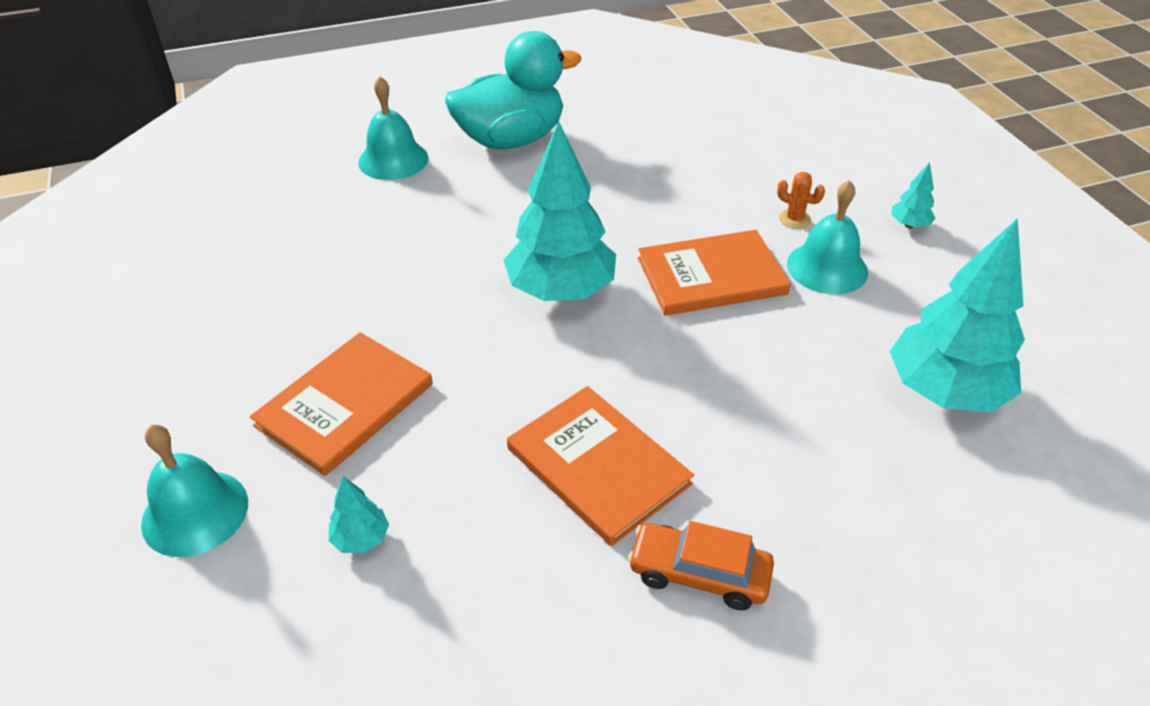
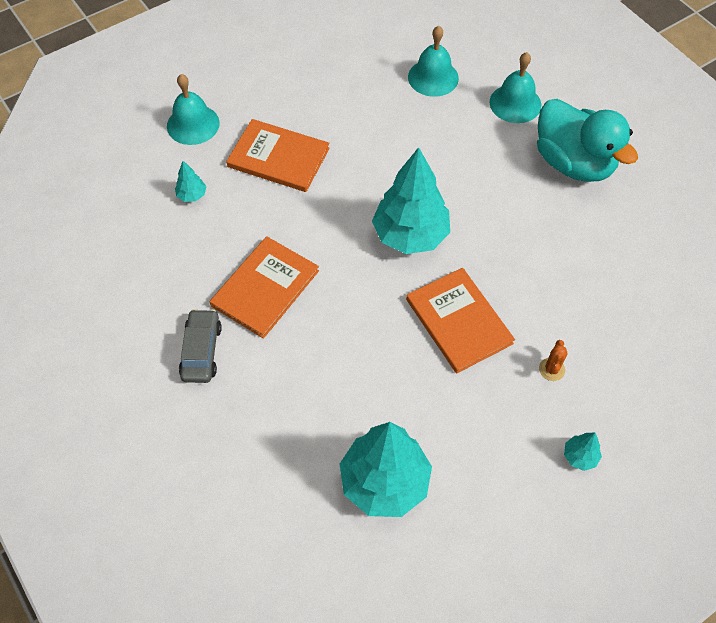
camera: 75 degrees right, 15 degrees up
orange car [628,521,774,610] -> grey car [179,309,222,383]
turquoise bell [787,180,868,294] -> turquoise bell moved to [408,26,459,97]

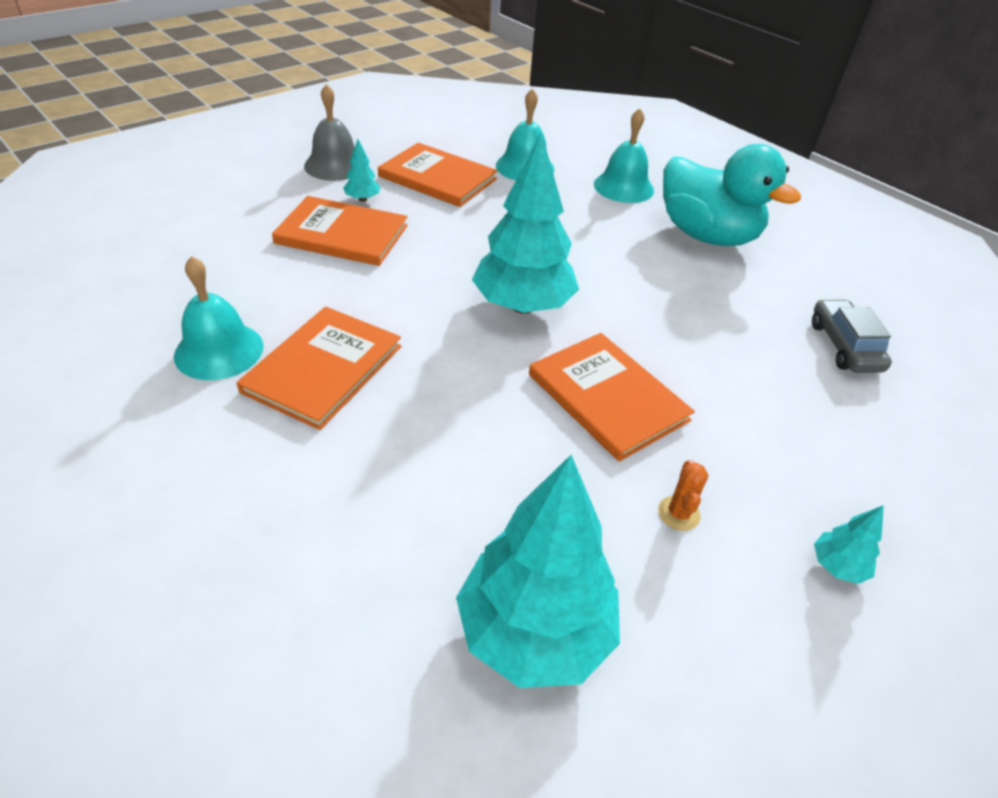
camera: 10 degrees left, 15 degrees down
turquoise bell [167,74,220,145] -> turquoise bell moved to [174,256,264,380]
turquoise tree [175,161,207,202] -> turquoise tree moved to [343,139,380,202]
grey car [179,309,222,383] -> grey car moved to [812,299,892,373]
orange cactus [539,340,567,381] -> orange cactus moved to [658,460,708,531]
none -> grey bell [304,84,355,181]
none -> orange book [378,143,498,207]

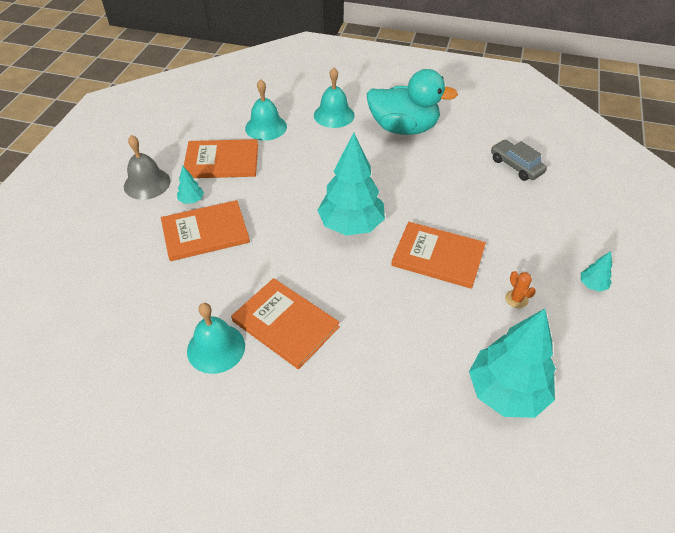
camera: 30 degrees left, 5 degrees up
orange book [237,306,401,430] -> orange book turned 45 degrees counterclockwise [231,278,340,369]

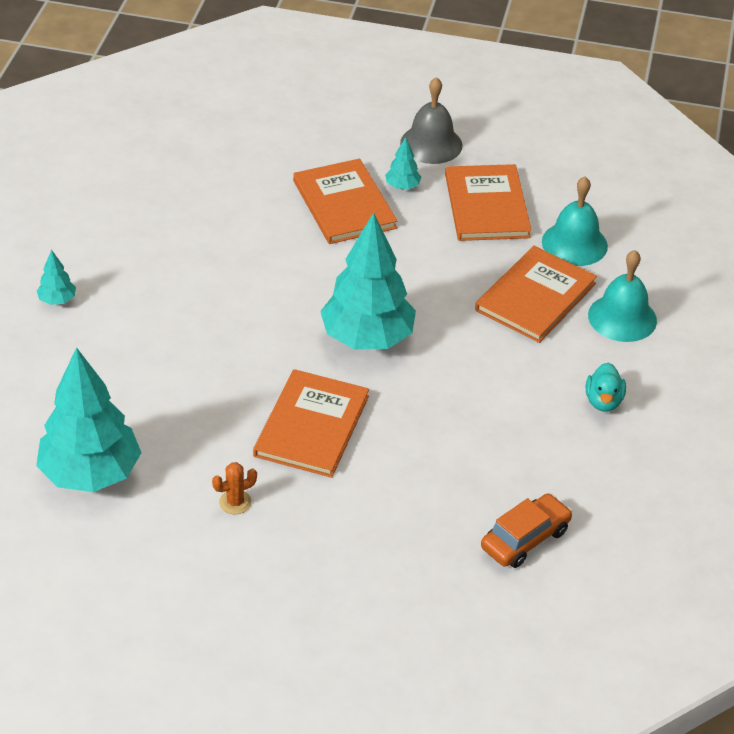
camera: 85 degrees right, 5 degrees down
turquoise bell [187,303,245,374] -> none
orange book [231,278,340,369] -> orange book moved to [475,246,597,343]
turquoise duck [367,69,458,135] -> turquoise duck [586,363,626,412], size x0.42
grey car [491,140,547,181] -> orange car [481,494,573,568]
turquoise tree [581,251,612,292] -> turquoise tree moved to [37,250,76,305]

